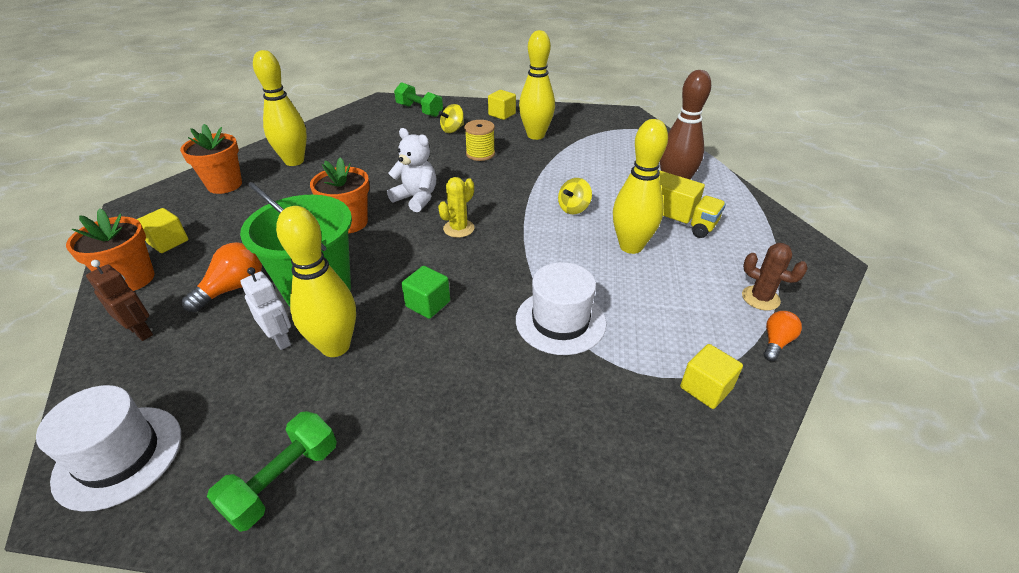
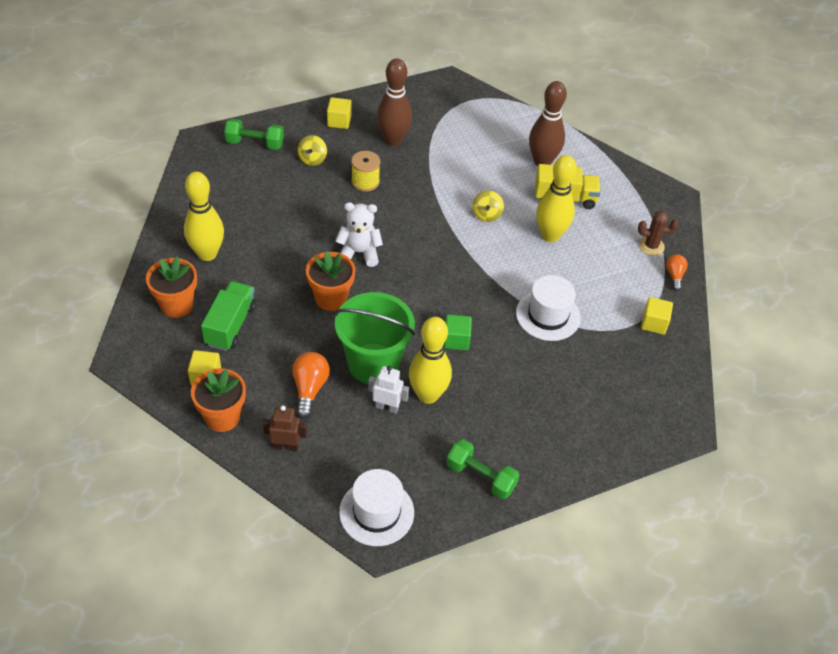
camera: 35 degrees left, 10 degrees up
green dumbbell [207,411,337,532] -> green dumbbell turned 60 degrees counterclockwise [446,439,519,499]
yellow cactus [438,177,475,238] -> none
yellow bowling pin [519,30,555,140] -> brown bowling pin [377,58,412,146]
none -> green truck [201,281,256,351]

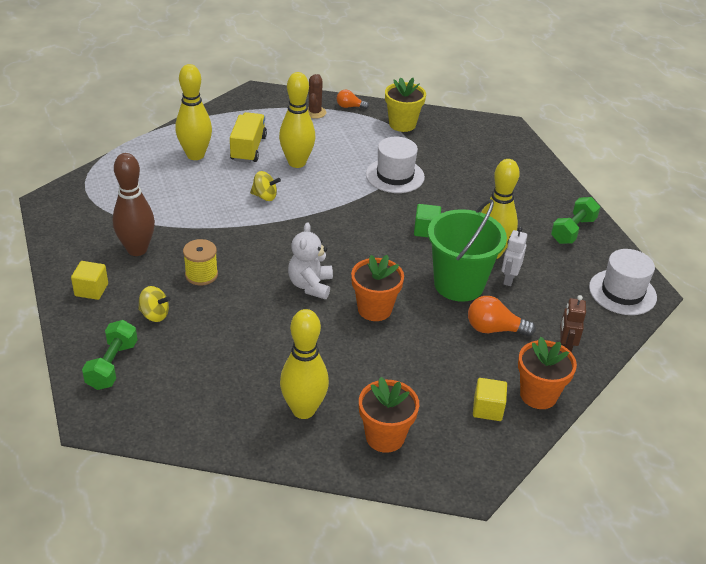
camera: 85 degrees left, 10 degrees down
green truck [201,281,256,351] -> none
brown bowling pin [529,81,567,166] -> yellow bowling pin [175,64,212,160]
yellow cube [641,297,673,335] -> yellow flower pot [385,77,426,132]

